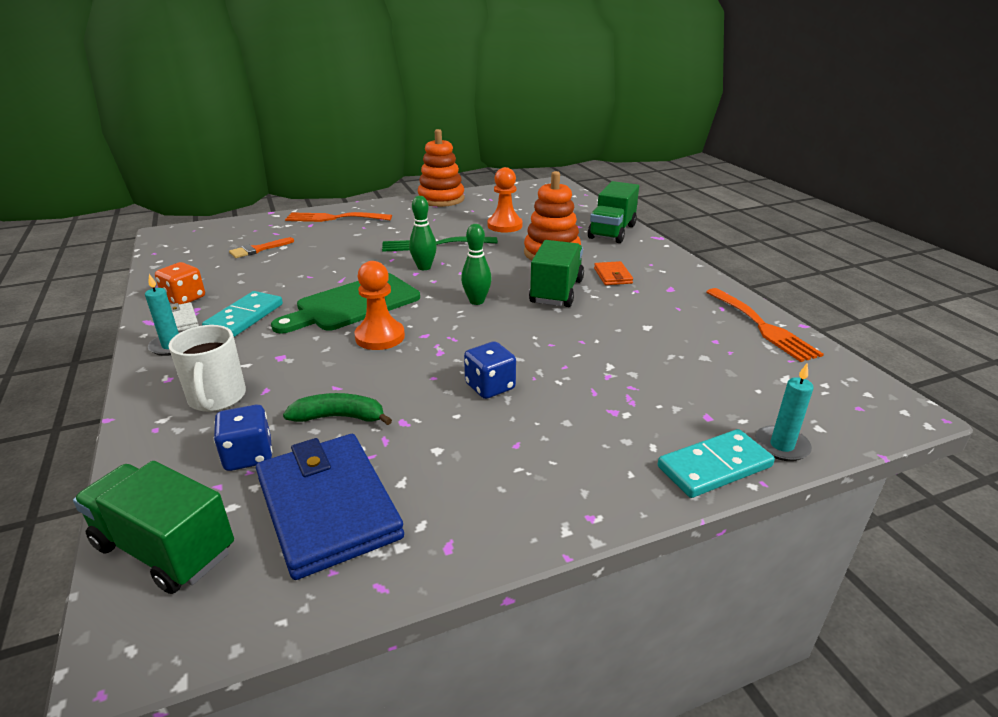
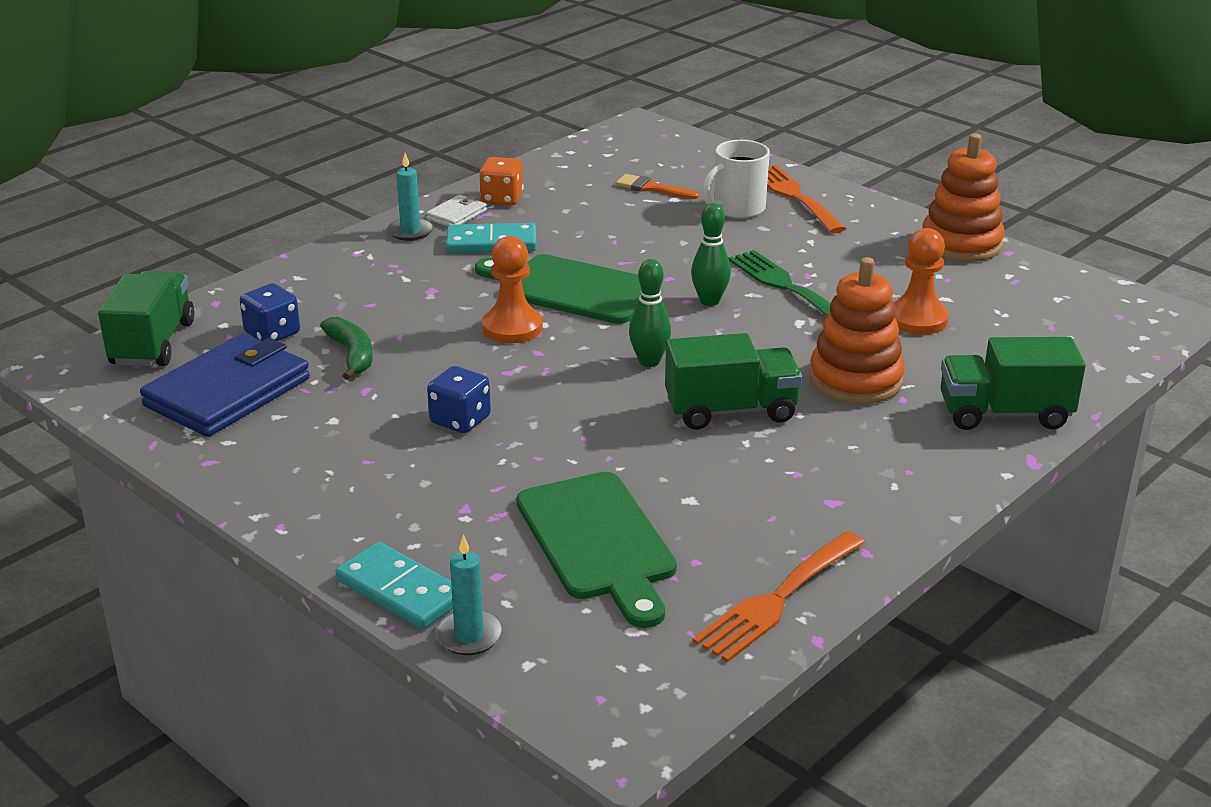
camera: 65 degrees right, 0 degrees up
white mug [168,325,246,412] -> white mug moved to [702,140,770,219]
orange wallet [594,261,633,285] -> none
none -> green cutting board [517,472,677,628]

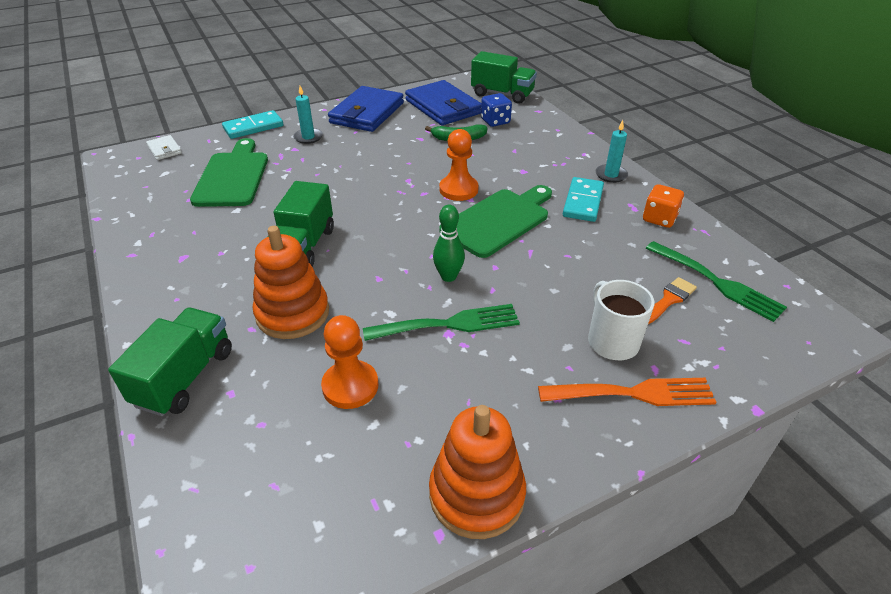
camera: 110 degrees right, 10 degrees up
white wallet [426,195,487,227] -> white wallet moved to [146,135,182,160]
blue dice [427,366,491,433] -> none
turquoise candle [435,535,503,655] -> turquoise candle moved to [293,86,323,144]
green cutting board [517,472,677,628] -> green cutting board turned 90 degrees clockwise [190,138,268,207]
green bowling pin [629,259,671,367] -> none
orange fork [692,531,865,662] -> none
none -> blue wallet [328,86,404,132]
none -> green fork [646,241,787,322]

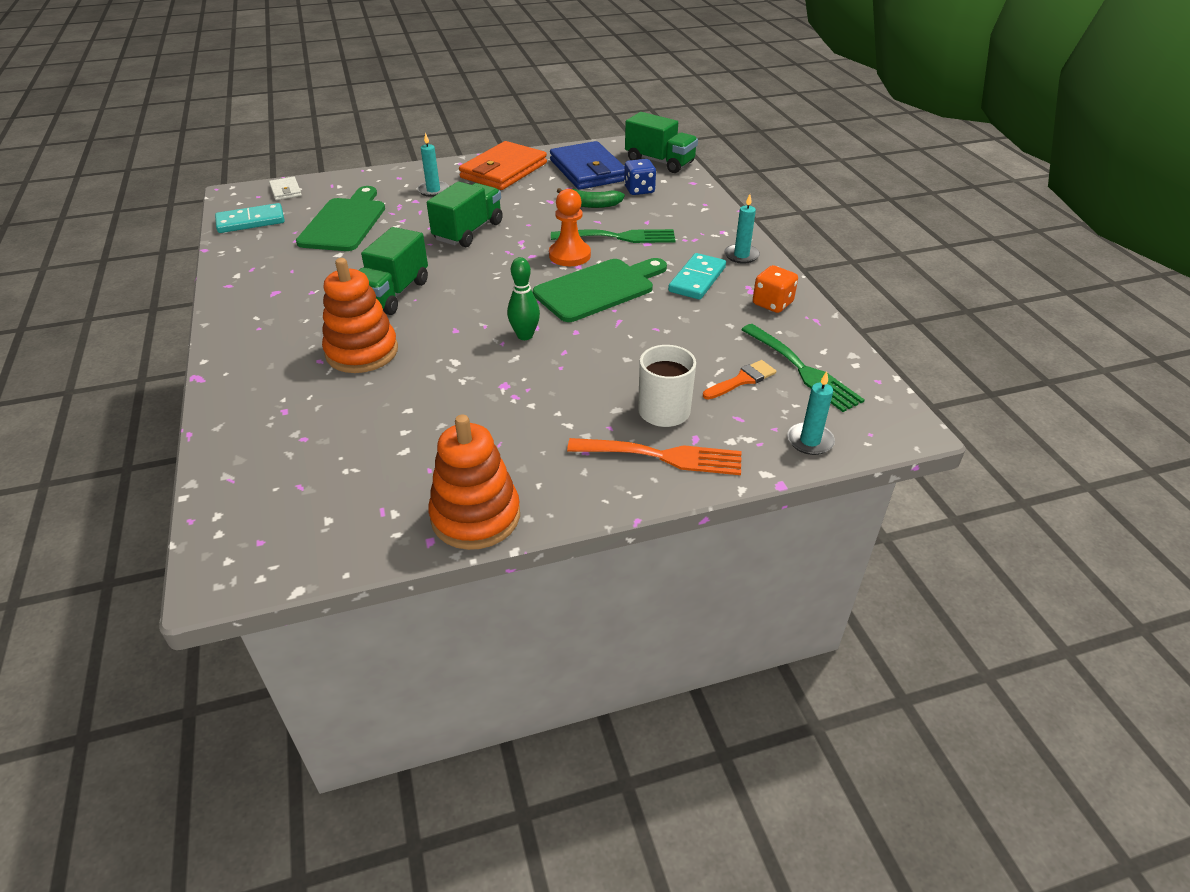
camera: 10 degrees right, 0 degrees up
green truck [108,308,232,416] -> green truck moved to [427,181,503,247]
turquoise domino [222,110,283,139] -> turquoise domino moved to [215,203,285,233]
orange pawn [321,315,379,409] -> none
blue wallet [328,86,404,132] -> orange wallet [459,141,547,190]
green fork [363,304,520,341] -> green fork moved to [551,229,676,243]
none -> turquoise candle [787,371,835,455]

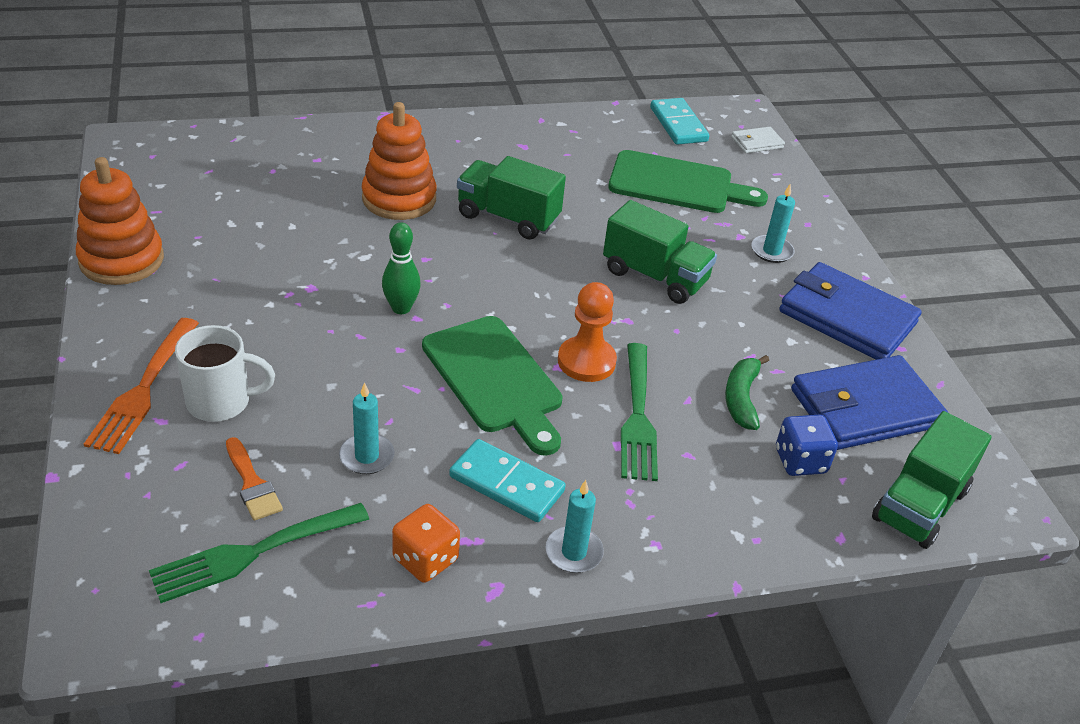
camera: 90 degrees right, 0 degrees up
orange wallet [459,141,547,190] -> blue wallet [779,262,922,360]
turquoise candle [787,371,835,455] -> turquoise candle moved to [339,382,395,474]

